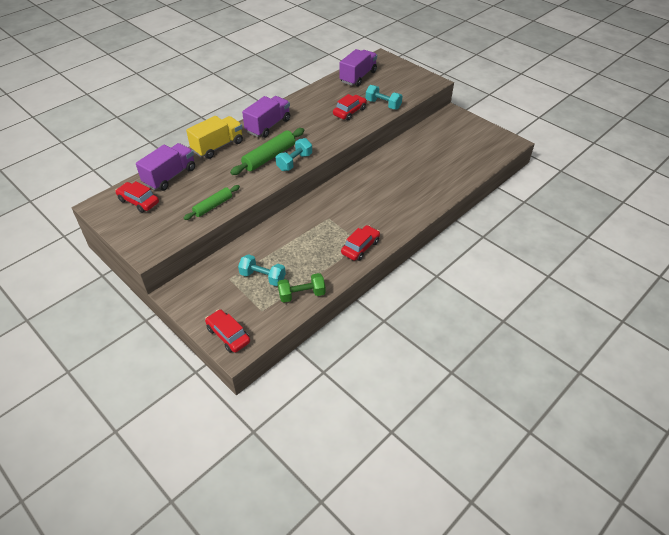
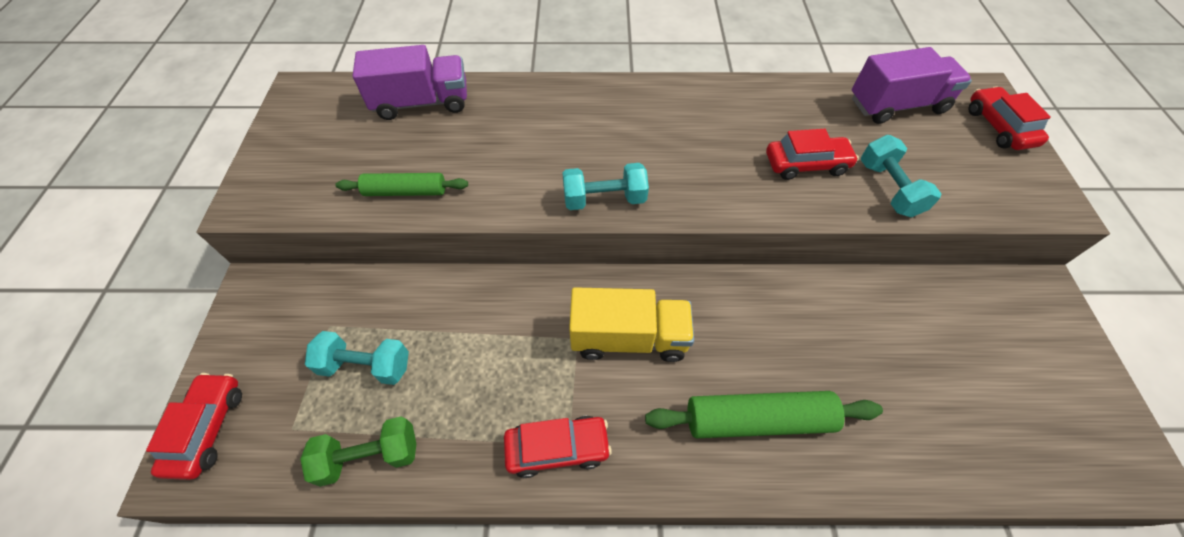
camera: 45 degrees right, 10 degrees up
red car [115,181,159,213] -> red car moved to [968,86,1051,150]
yellow truck [186,116,243,159] -> yellow truck moved to [569,287,694,362]
green rolling pin [230,128,305,175] -> green rolling pin moved to [645,391,883,438]
turquoise dumbbell [238,254,286,286] -> turquoise dumbbell turned 60 degrees counterclockwise [305,331,409,385]
purple truck [242,96,290,138] -> none
green dumbbell [277,273,325,303] -> green dumbbell turned 45 degrees counterclockwise [300,416,416,487]

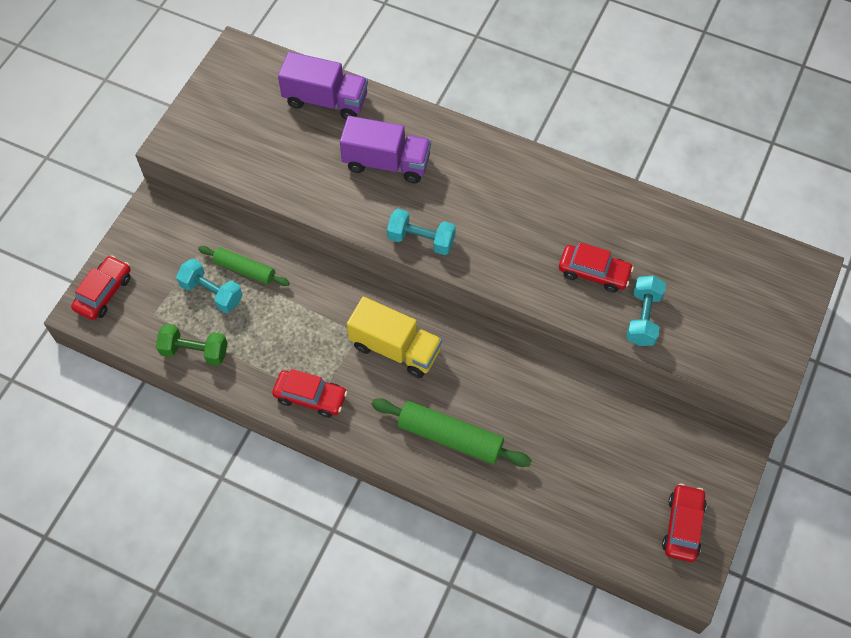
camera: 25 degrees right, 5 degrees up
green rolling pin [335,173,468,196] -> green rolling pin moved to [198,246,290,286]
purple truck [852,47,972,124] -> purple truck moved to [340,116,431,183]
red car [968,86,1051,150] -> red car moved to [662,484,707,562]

